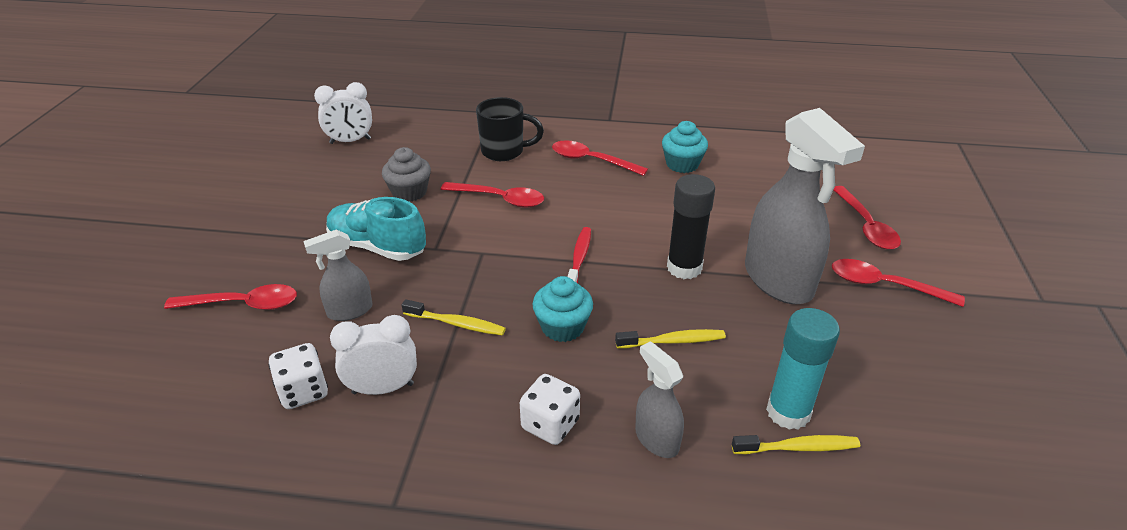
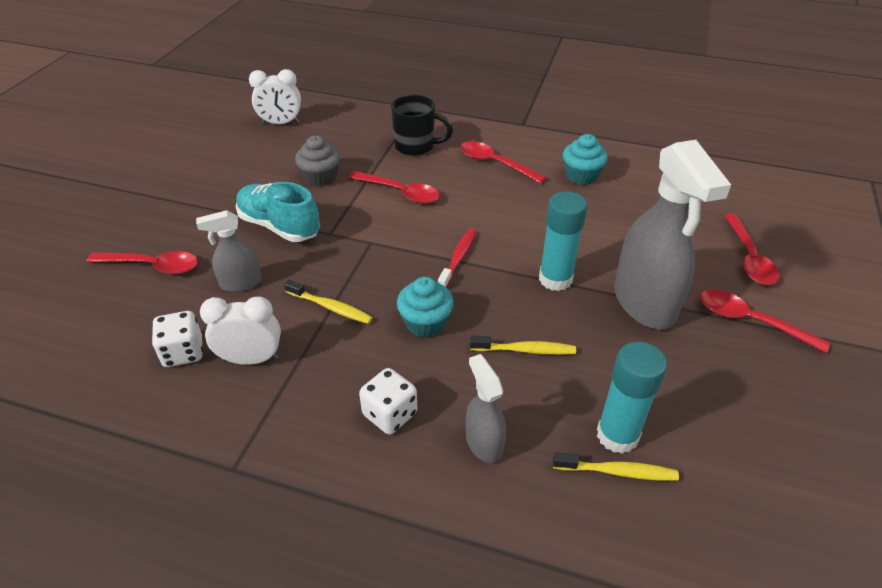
camera: 10 degrees right, 5 degrees up
black glue stick [667,174,715,279] -> turquoise glue stick [539,191,587,291]

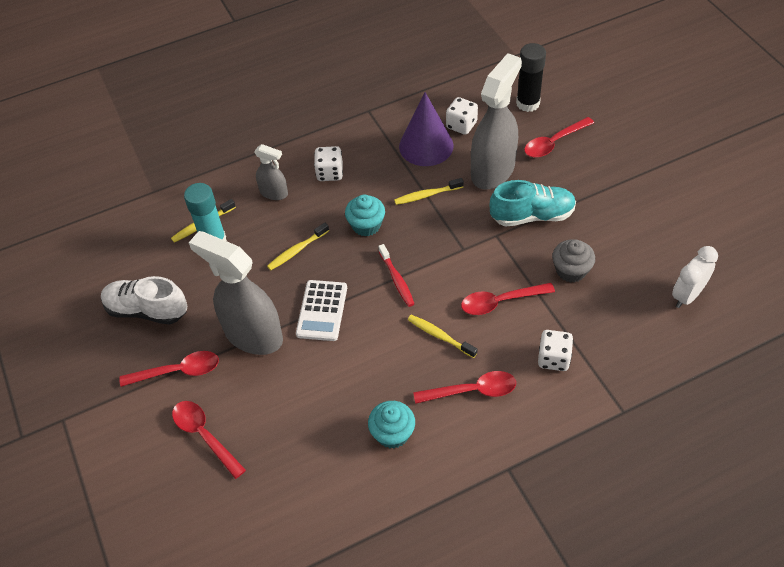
camera: 140 degrees right, 10 degrees up
grey spray bottle [196,210,262,292] -> grey spray bottle [471,53,522,189], size x1.98
white clock [200,296,281,365] -> purple cone [399,92,454,166]
black mug [391,95,453,156] -> white dice [538,330,573,371]
turquoise glue stick [539,191,587,291] -> white calculator [296,280,347,341]
none -> white shoe [101,276,187,324]
none -> yellow toothbrush [408,315,477,358]
none -> black glue stick [516,43,546,112]

